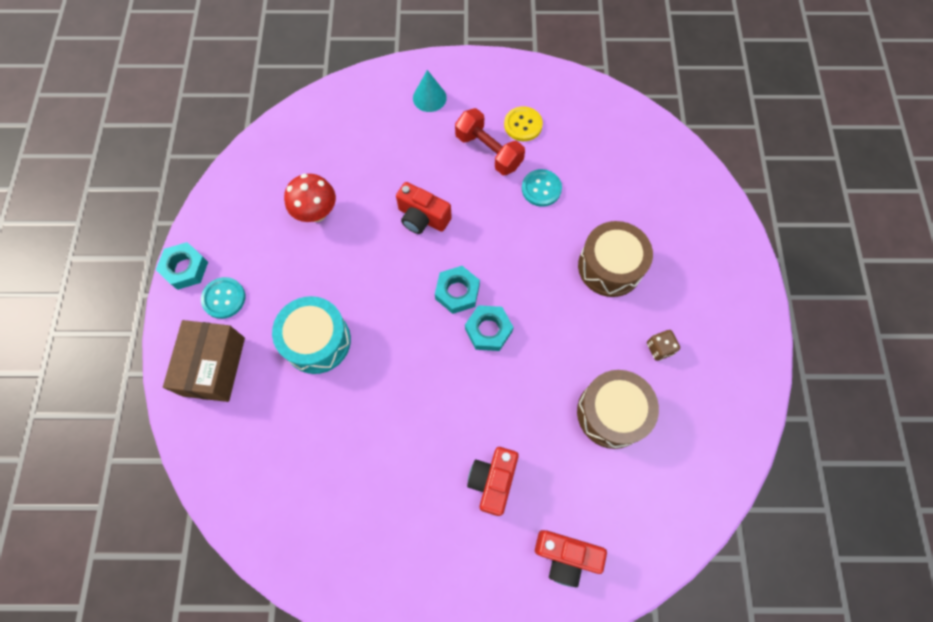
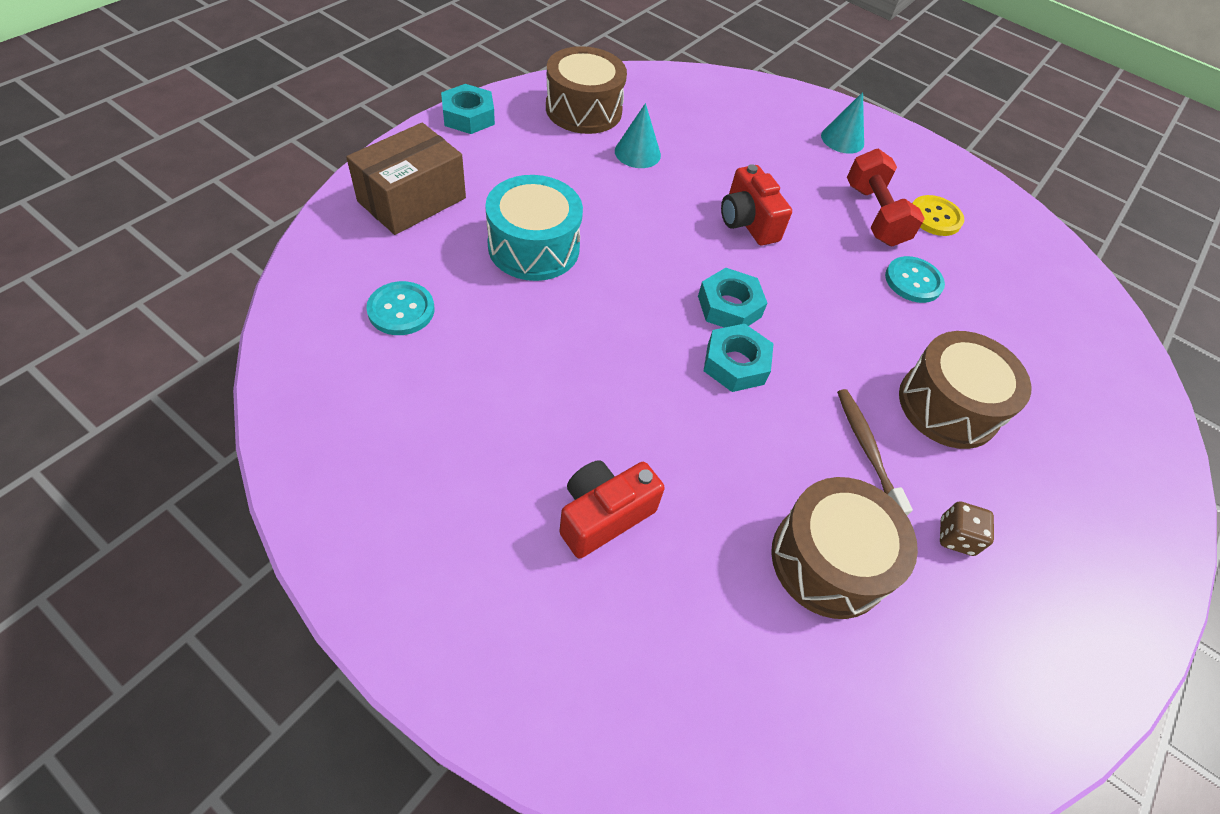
camera: 30 degrees right, 15 degrees down
turquoise button [201,277,245,319] -> turquoise button moved to [366,281,434,335]
red mushroom [284,174,336,222] -> turquoise cone [615,103,661,168]
red camera [535,530,607,587] -> none
none -> brown drum [546,46,627,134]
none -> brown toothbrush [837,389,913,516]

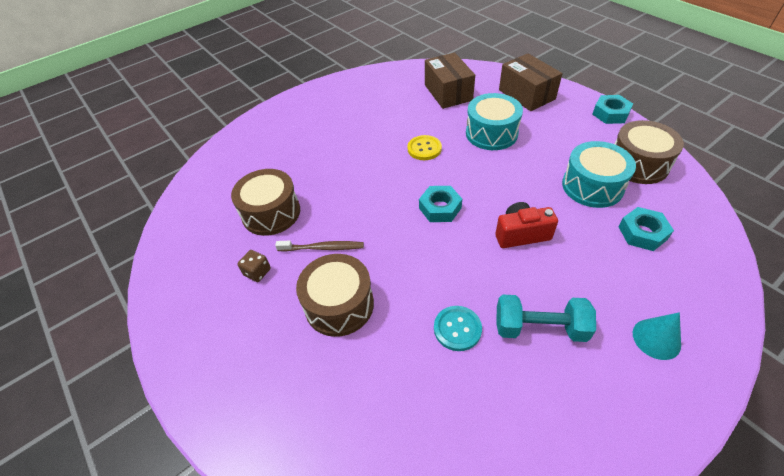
camera: 115 degrees right, 5 degrees down
turquoise button [366,281,434,335] -> brown box [425,52,475,109]
red camera [559,460,665,558] -> none
turquoise cone [615,103,661,168] -> turquoise drum [562,141,636,208]
turquoise nut [704,324,774,392] -> turquoise nut moved to [619,207,674,251]
red dumbbell [847,149,925,246] -> turquoise dumbbell [497,295,596,342]
yellow button [912,195,964,236] -> yellow button moved to [407,135,442,160]

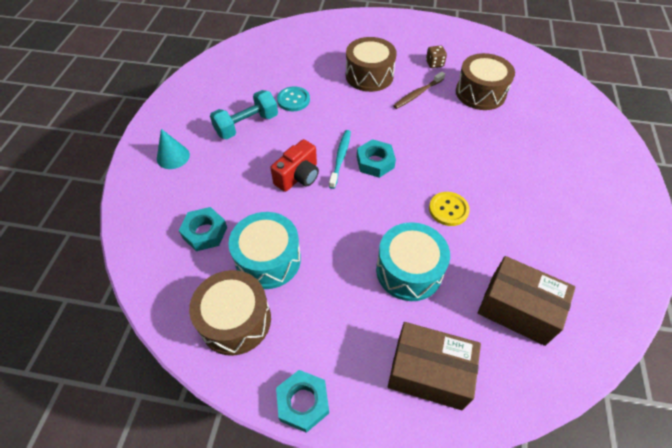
camera: 135 degrees right, 5 degrees up
none -> turquoise toothbrush [329,130,351,189]

